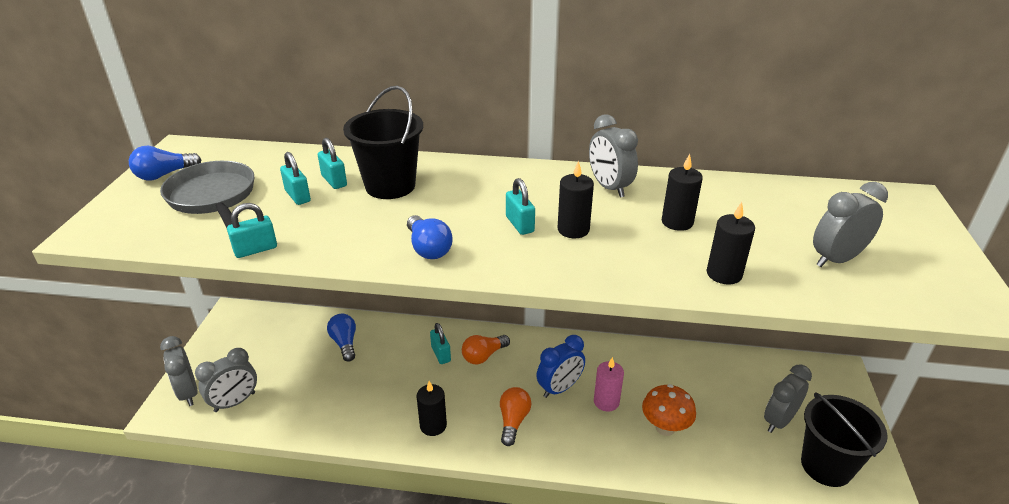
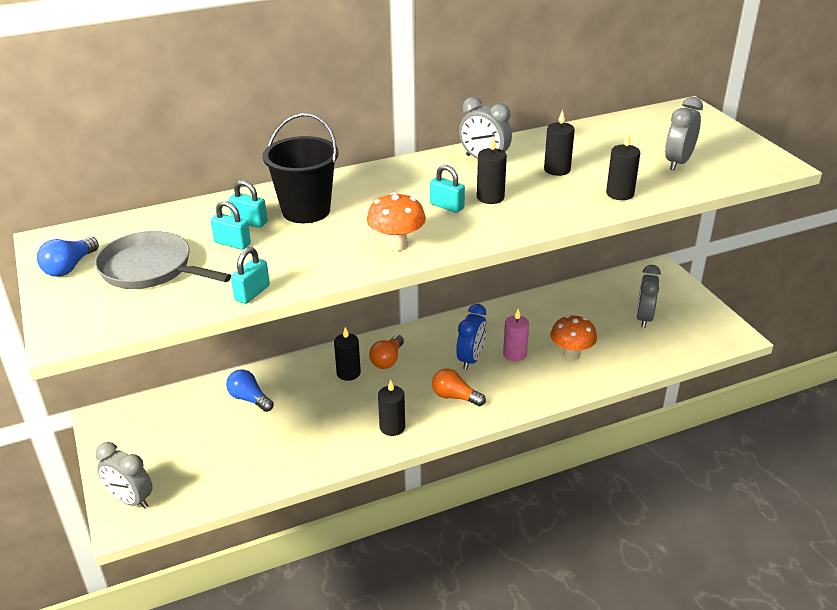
camera: 30 degrees left, 0 degrees up
grey clock [195,348,257,412] -> none
blue light bulb [407,215,453,259] -> orange mushroom [367,192,426,251]
turquoise padlock [430,323,451,364] -> black candle [334,327,361,381]
orange light bulb [500,387,531,446] -> orange light bulb turned 45 degrees counterclockwise [432,368,486,406]
black bucket [801,392,888,487] -> none

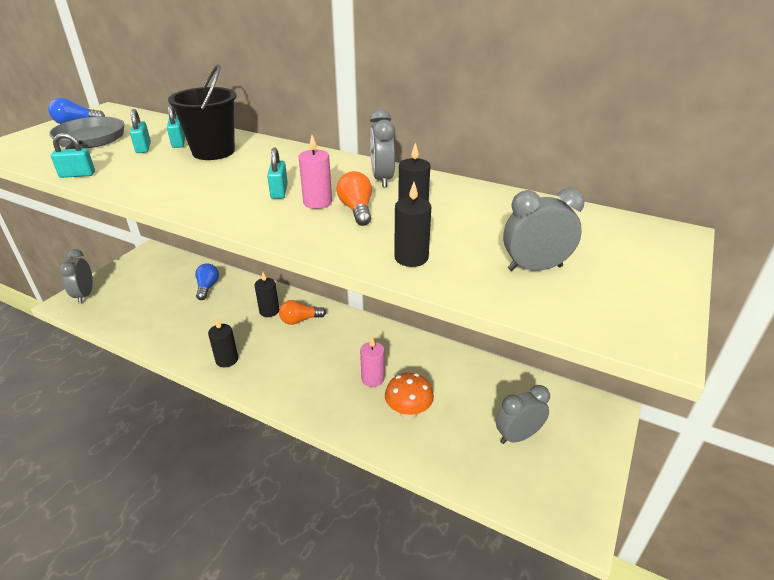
camera: 50 degrees right, 0 degrees up
orange mushroom [367,192,426,251] -> none
orange light bulb [432,368,486,406] -> orange light bulb moved to [336,171,372,226]
blue clock [456,304,487,370] -> none
black candle [477,137,507,204] -> pink candle [299,135,332,209]

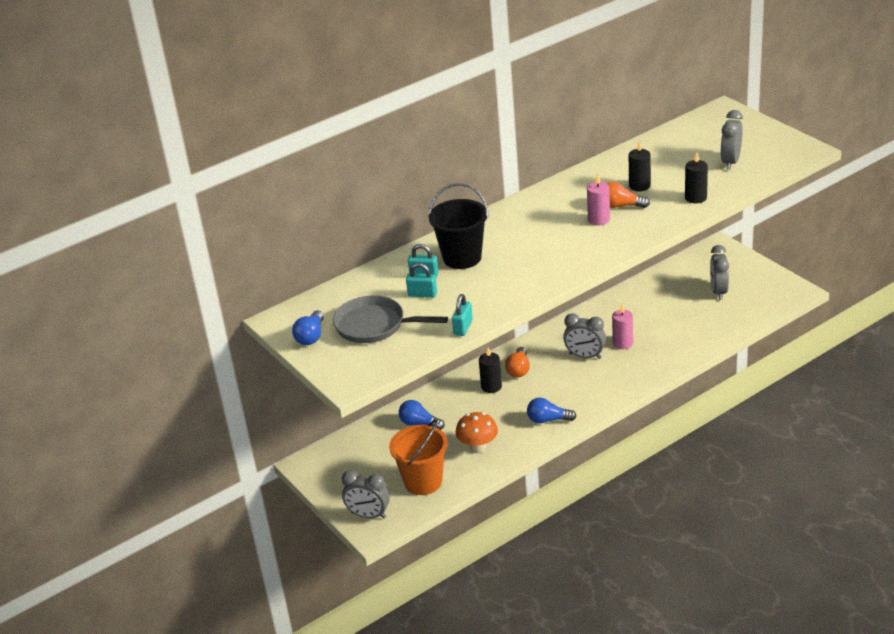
camera: 60 degrees left, 0 degrees up
black candle [208,319,238,367] -> blue light bulb [527,398,576,423]
turquoise padlock [267,147,288,199] -> none
grey clock [370,109,395,187] -> grey clock moved to [563,313,606,359]
orange mushroom [385,373,434,420] -> orange mushroom moved to [455,412,498,453]
none -> orange bucket [389,419,448,495]

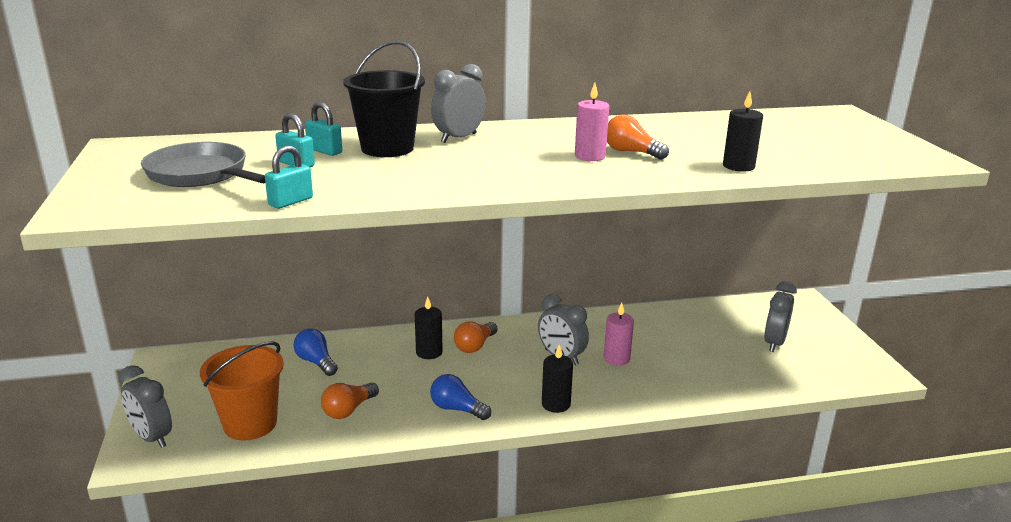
camera: 20 degrees right, 10 degrees down
blue light bulb [292,310,324,345] -> none
orange mushroom [455,412,498,453] -> orange light bulb [321,382,379,419]
black candle [629,141,651,192] -> black candle moved to [542,345,573,413]
grey clock [721,110,743,170] -> grey clock moved to [431,64,486,143]

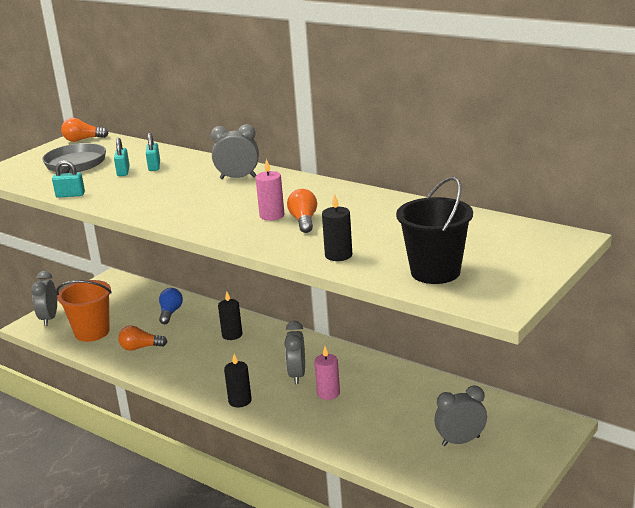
camera: 50 degrees right, 0 degrees up
black bucket [343,41,425,157] -> black bucket moved to [396,177,473,284]
blue light bulb [430,374,491,420] -> none
orange light bulb [454,321,498,353] -> orange light bulb moved to [61,118,108,142]

